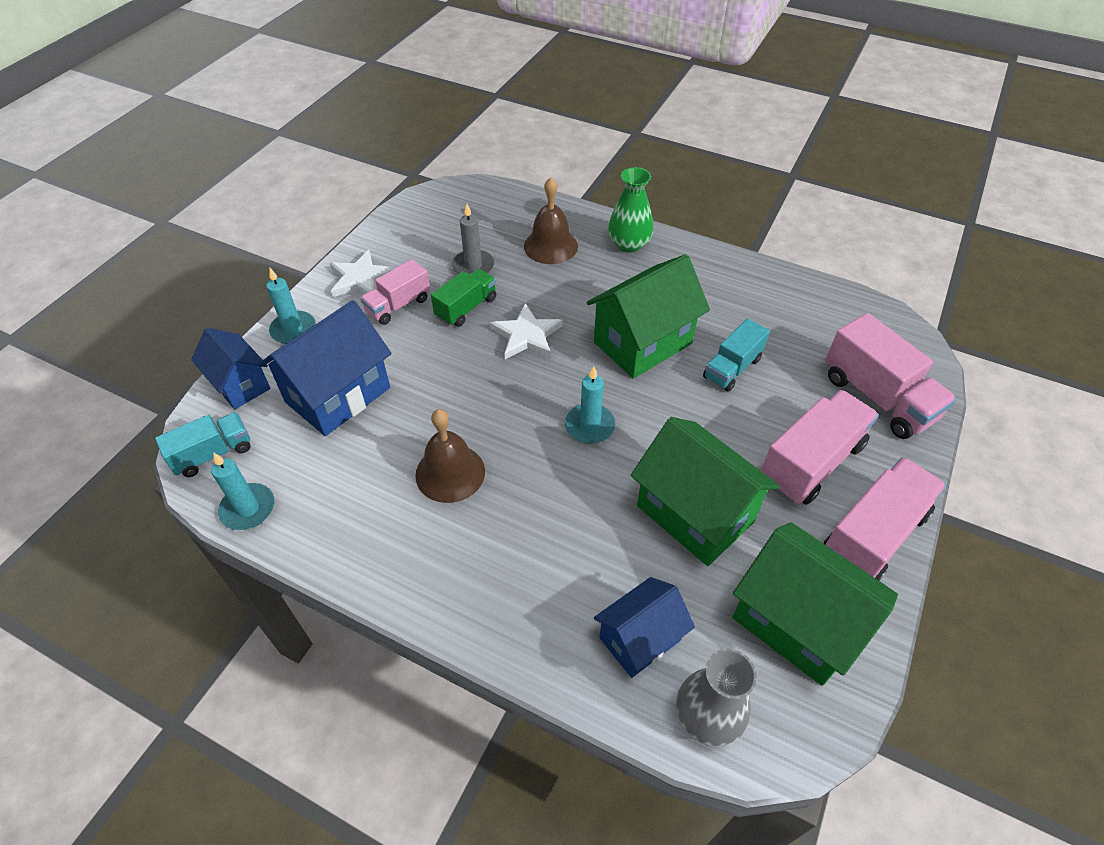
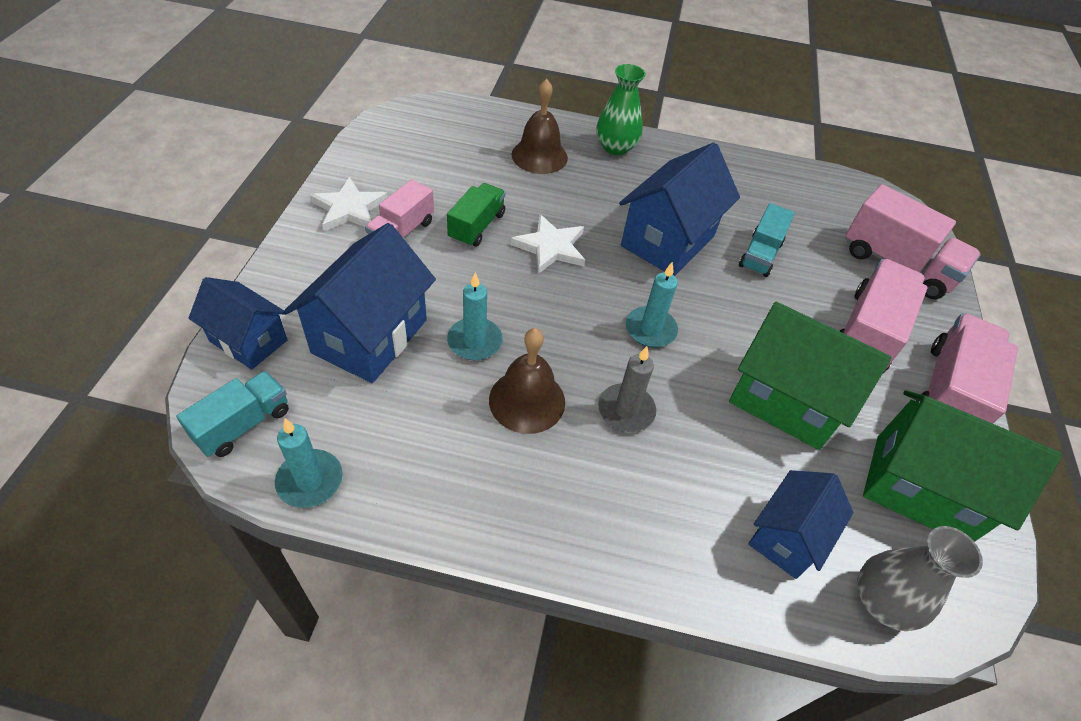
camera: 20 degrees left, 0 degrees up
turquoise candle [266,268,316,344] -> turquoise candle moved to [447,273,503,360]
grey candle [452,204,494,274] -> grey candle moved to [598,346,656,432]
green house [586,254,710,379] -> blue house [619,142,740,276]

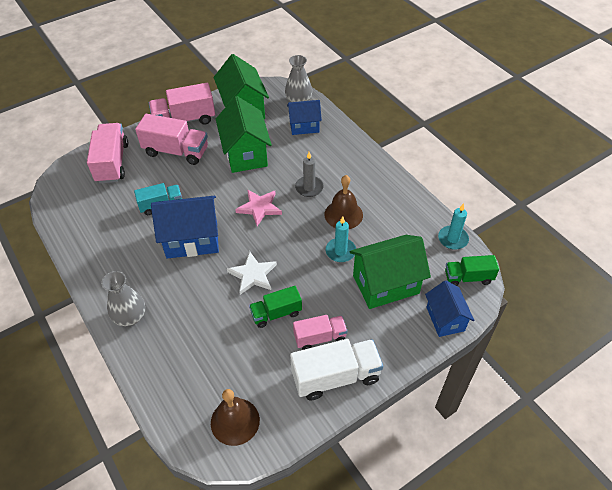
camera: 130 degrees left, 0 degrees up
turquoise truck [176,371,289,457] -> green truck [445,255,499,286]
blue house [284,223,436,383] -> green house [349,235,431,309]
white star [310,177,388,231] -> white truck [290,339,383,400]
brown bell [511,79,568,174] -> brown bell moved to [211,389,260,446]
green vase [596,64,646,155] -> grey vase [101,271,145,326]
turquoise candle [625,262,678,347] -> pink star [235,190,282,226]
pink truck [840,259,928,373] -> pink truck turned 150 degrees counterclockwise [135,114,208,165]

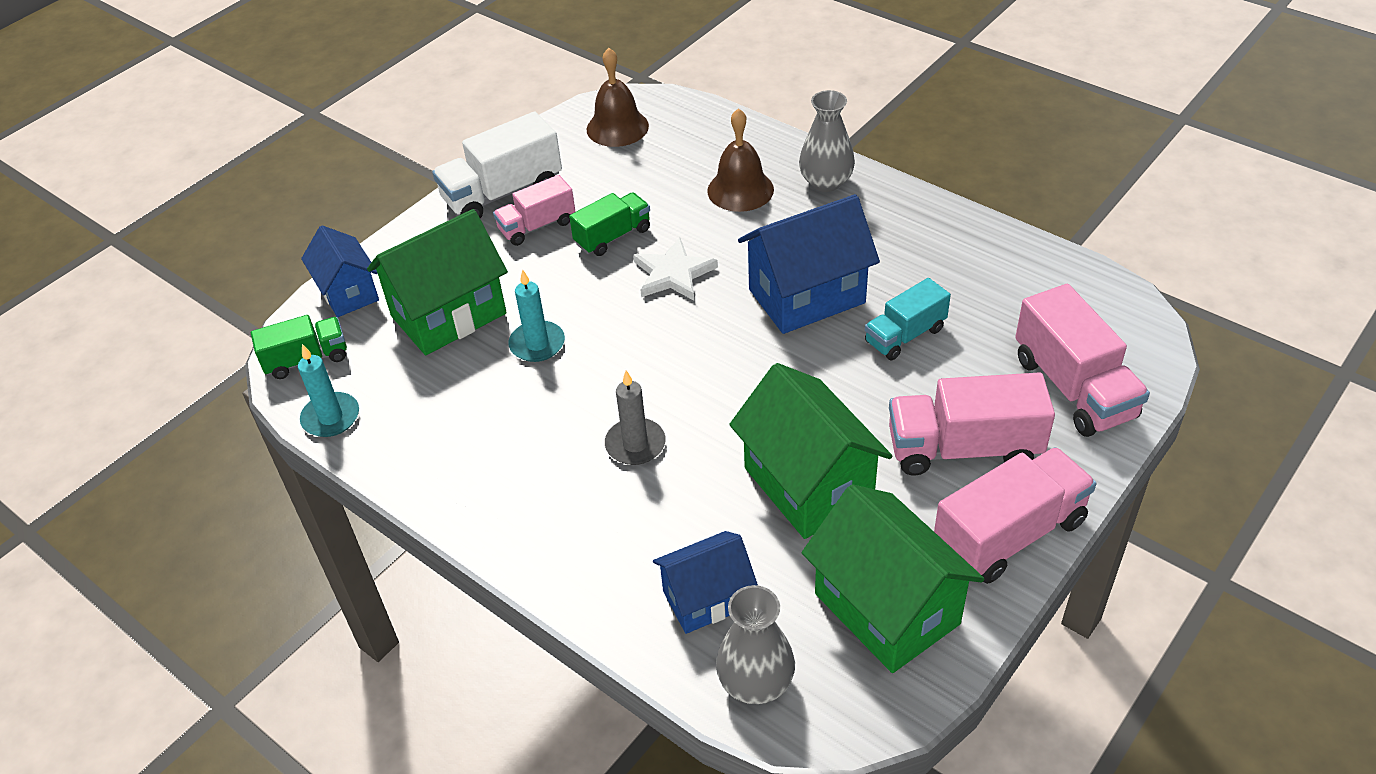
camera: 165 degrees right, 5 degrees down
pink star [235,190,282,226] -> none
brown bell [324,175,363,229] -> brown bell moved to [707,108,774,212]

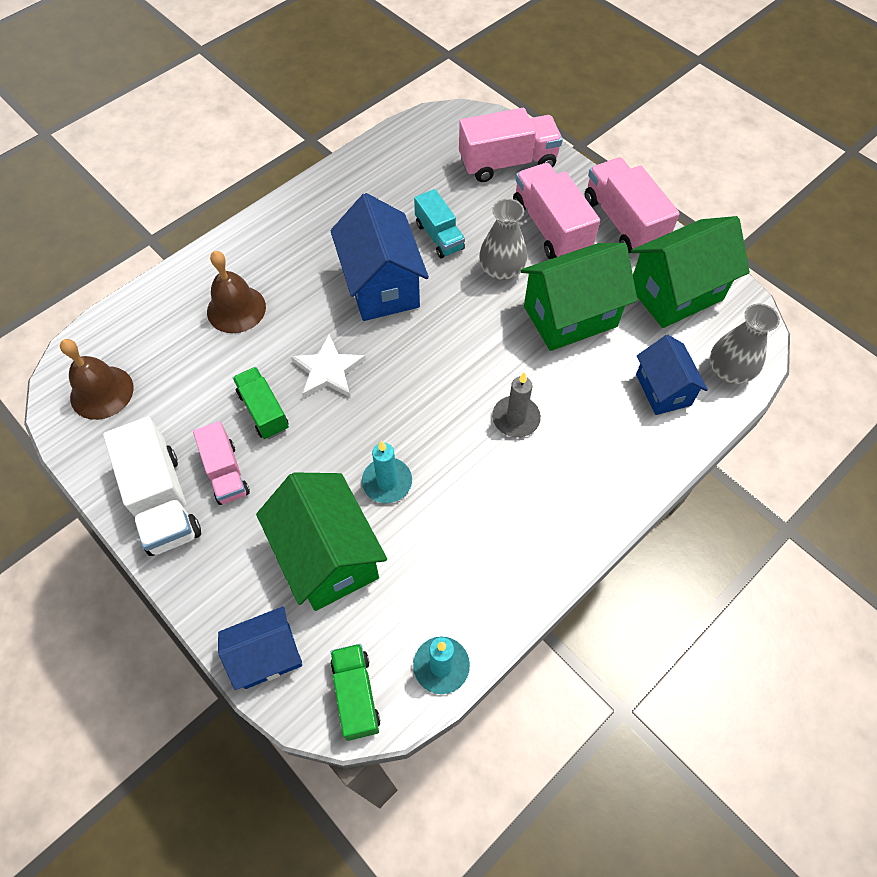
camera: 85 degrees left, 15 degrees up
grey vase [799,90,855,192] -> grey vase moved to [479,199,527,281]
pink truck [889,372,1055,476] -> pink truck turned 150 degrees clockwise [513,163,600,259]

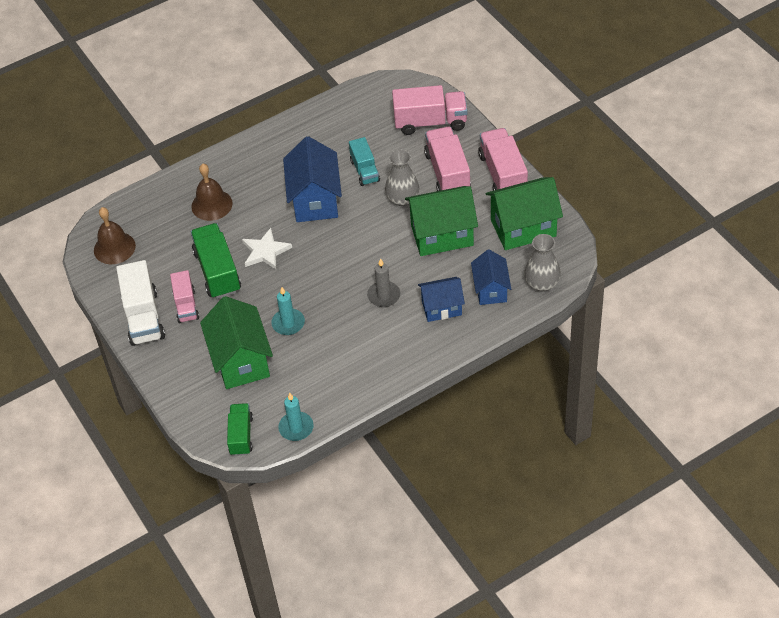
camera: 15 degrees right, 10 degrees down
blue house [218,606,302,690] -> blue house moved to [418,277,465,322]
green truck [233,367,289,439] -> green truck [191,223,241,299], size x1.61

